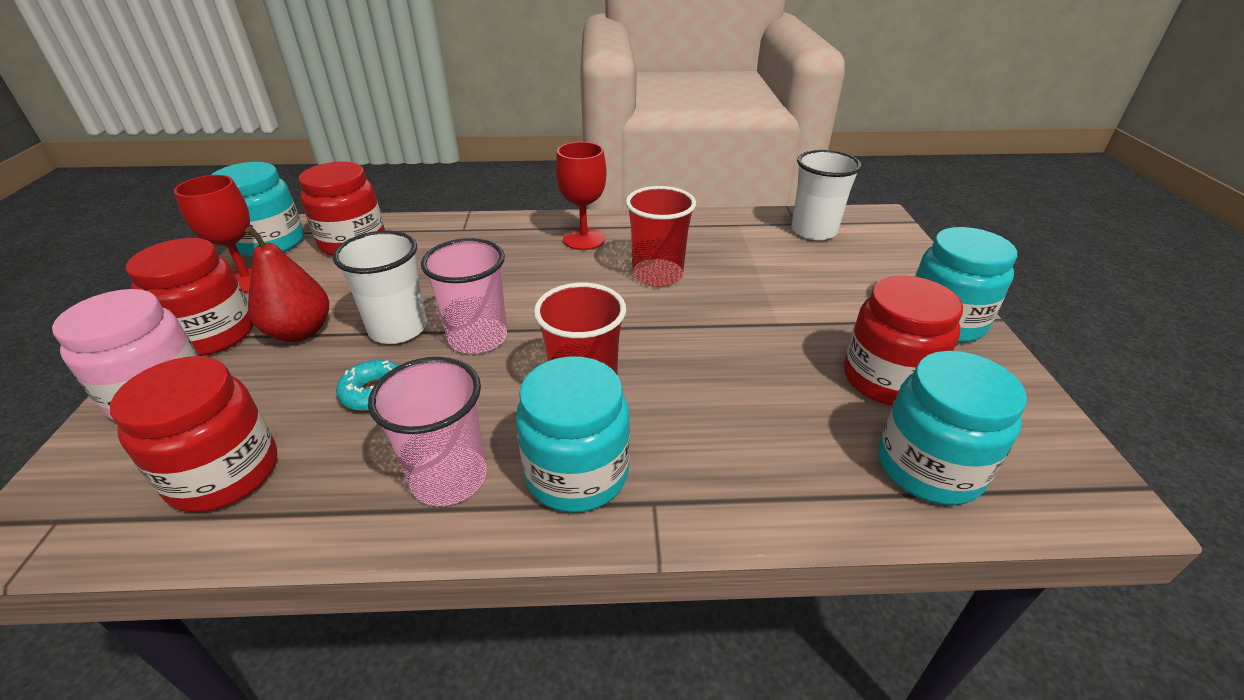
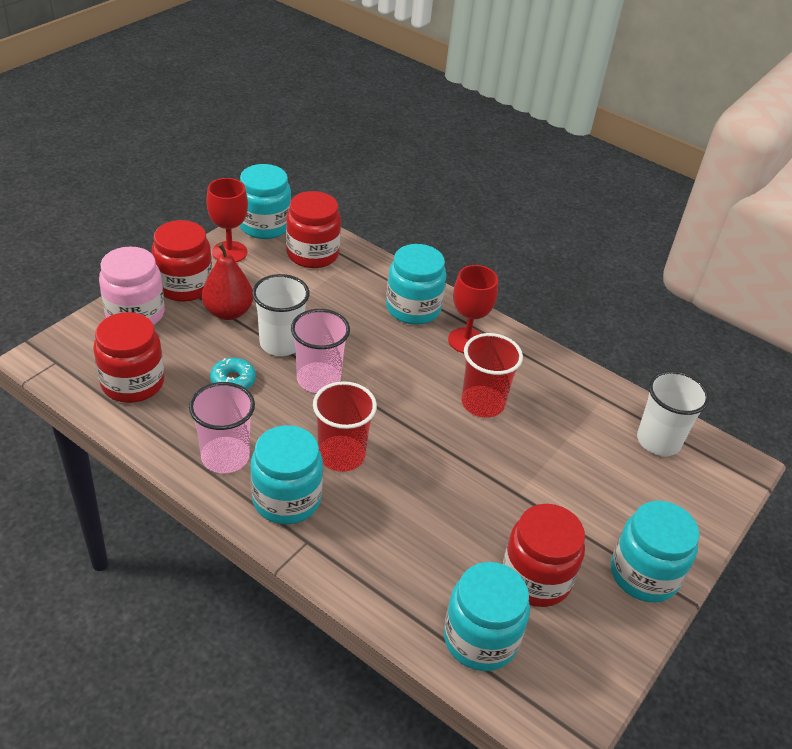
camera: 35 degrees right, 5 degrees up
none -> turquoise jar [386,244,446,325]

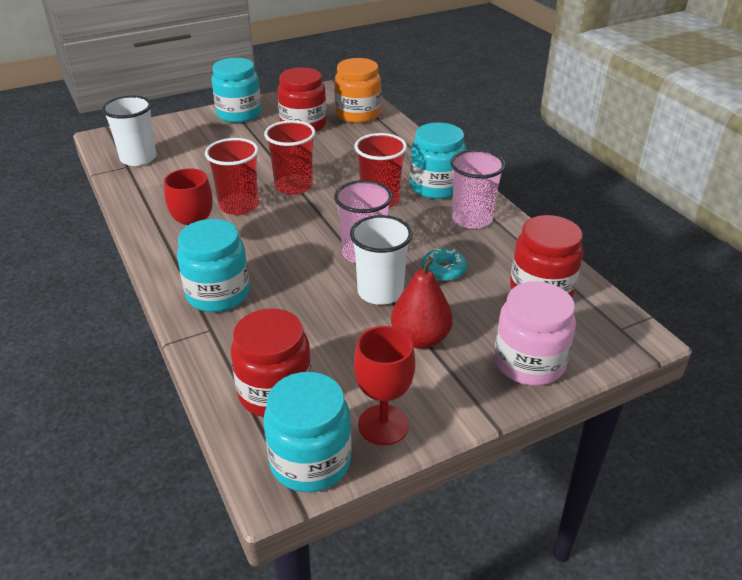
camera: 150 degrees left, 5 degrees down
red jar [152,220,212,302] -> none
turquoise jar [444,562,530,671] -> orange jar [335,58,381,123]
none -> red cup [264,120,316,195]

